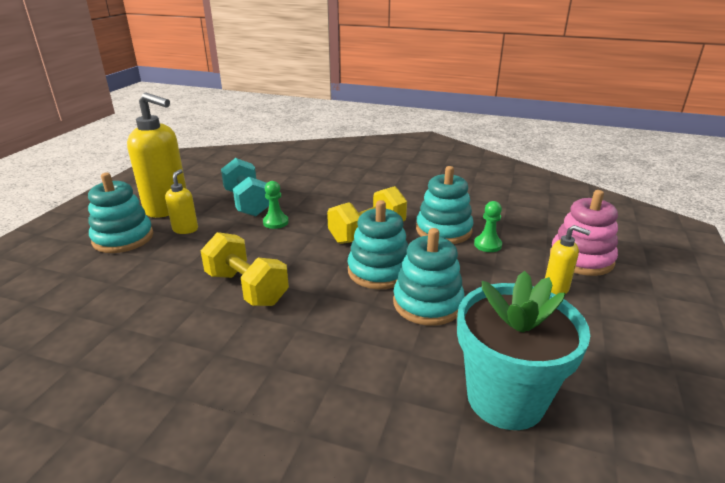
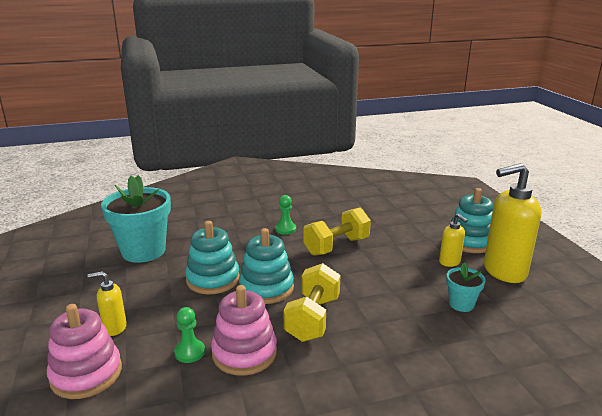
camera: 145 degrees right, 5 degrees down
yellow dumbbell [201,232,289,306] -> yellow dumbbell turned 45 degrees counterclockwise [303,208,371,256]
turquoise dumbbell [221,158,269,216] -> turquoise flower pot [446,263,486,312]
green pawn [263,181,288,229] -> green pawn moved to [275,195,296,235]
turquoise stacking toy [416,166,473,244] -> pink stacking toy [211,285,277,376]

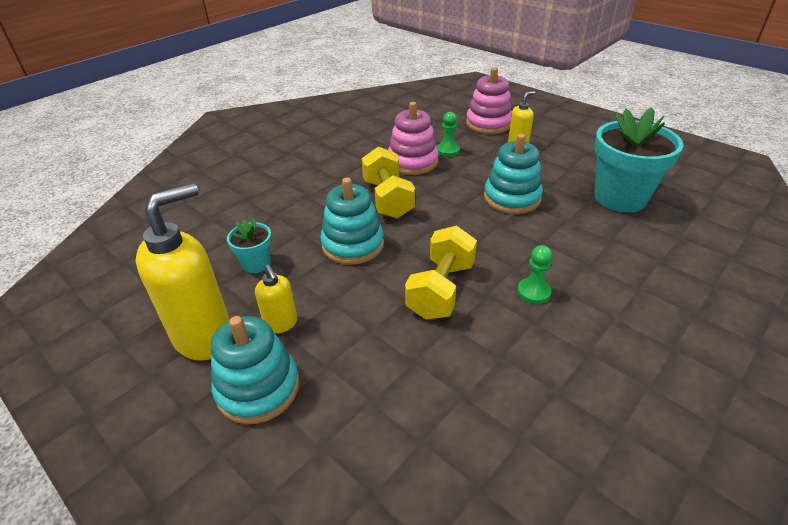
camera: 150 degrees right, 15 degrees up
turquoise stacking toy [239,228,294,304] -> turquoise stacking toy moved to [320,178,384,265]
yellow soap dispenser [439,214,468,267] -> yellow soap dispenser turned 150 degrees counterclockwise [255,265,297,334]

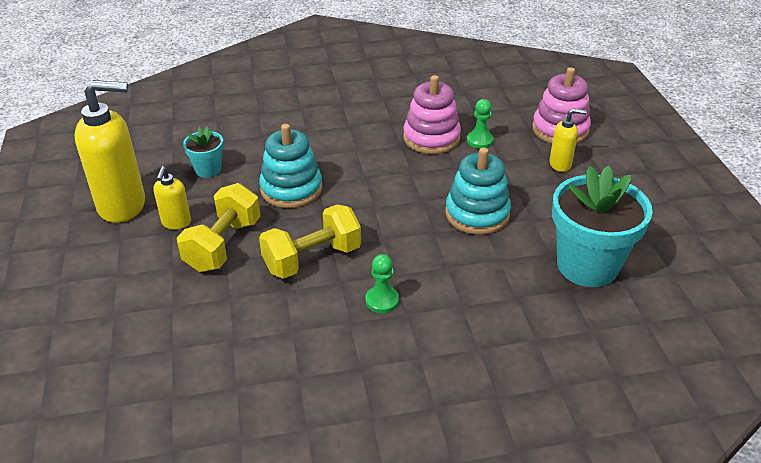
camera: 35 degrees right, 0 degrees up
turquoise stacking toy [211,316,300,424] -> none
yellow dumbbell [362,147,415,219] -> yellow dumbbell moved to [177,183,261,272]

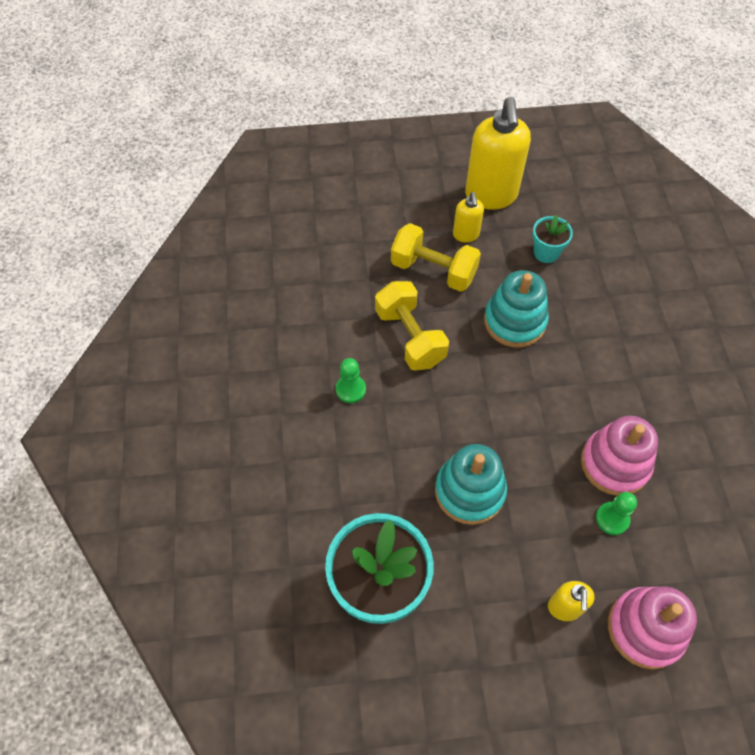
camera: 95 degrees right, 20 degrees up
yellow soap dispenser [153,166,191,229] -> yellow soap dispenser turned 105 degrees counterclockwise [453,192,484,242]

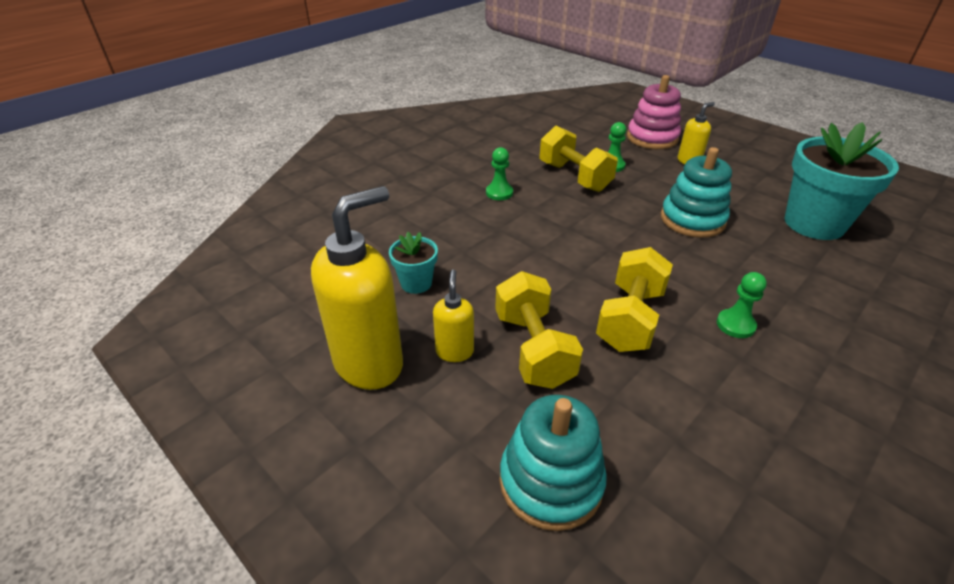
camera: 130 degrees left, 20 degrees down
yellow soap dispenser [453,192,484,242] -> yellow soap dispenser turned 45 degrees counterclockwise [433,270,474,362]
turquoise stacking toy [484,270,549,348] -> turquoise stacking toy moved to [500,395,607,531]
pink stacking toy [581,416,658,496] -> yellow dumbbell [540,126,618,192]
none -> green pawn [486,147,513,200]

